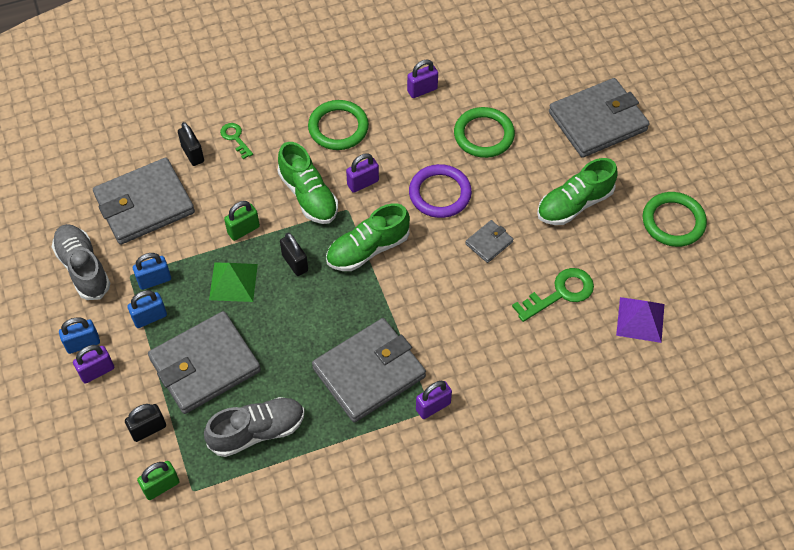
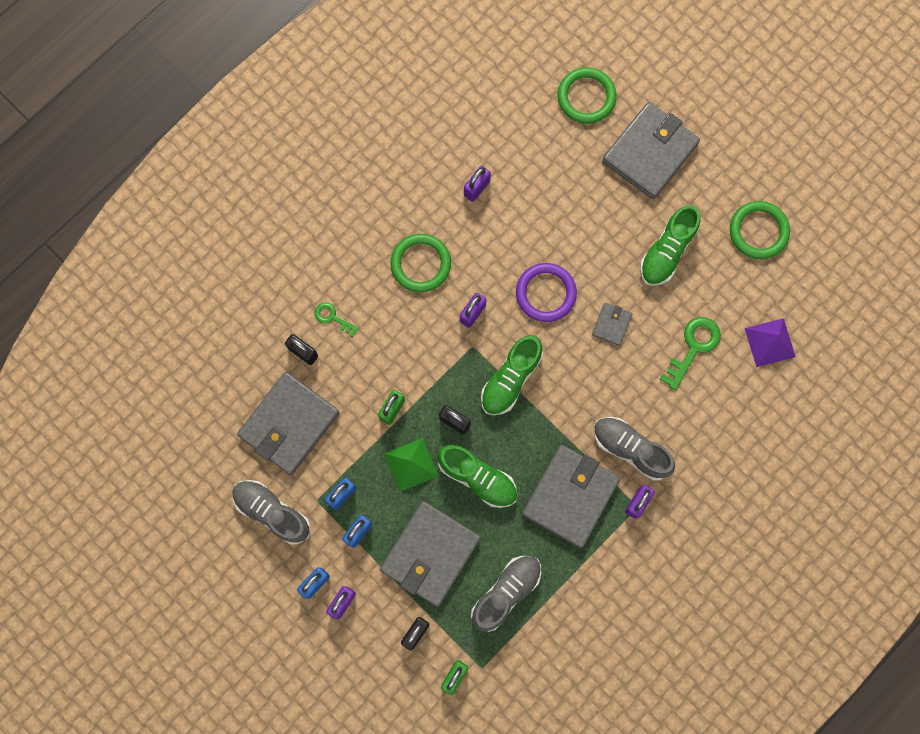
camera: 25 degrees left, 20 degrees up
green shoe [278,142,338,224] -> green shoe moved to [437,445,517,508]
green ring [454,107,515,158] -> green ring moved to [558,67,617,124]
none -> grey shoe [594,417,675,481]

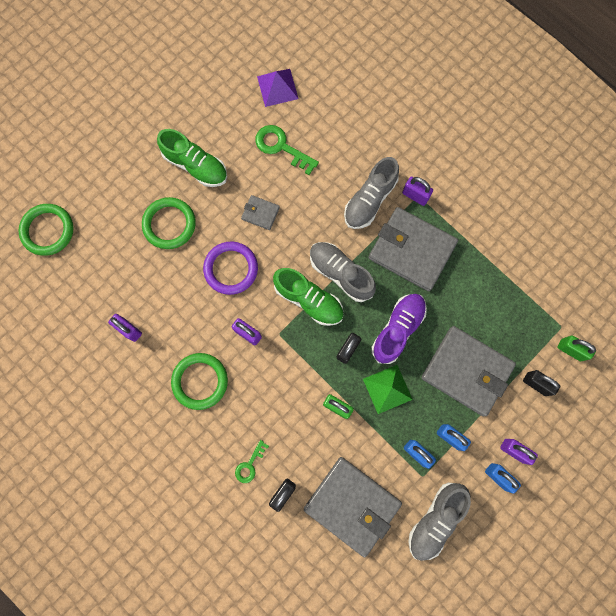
camera: 90 degrees left, 0 degrees up
green shoe [437,445,517,508] -> purple shoe [371,294,427,364]
grey shoe [471,556,541,632] -> grey shoe moved to [310,242,376,302]
grey wallet [602,102,700,199] -> none
green ring [730,201,790,259] -> green ring moved to [142,197,196,249]

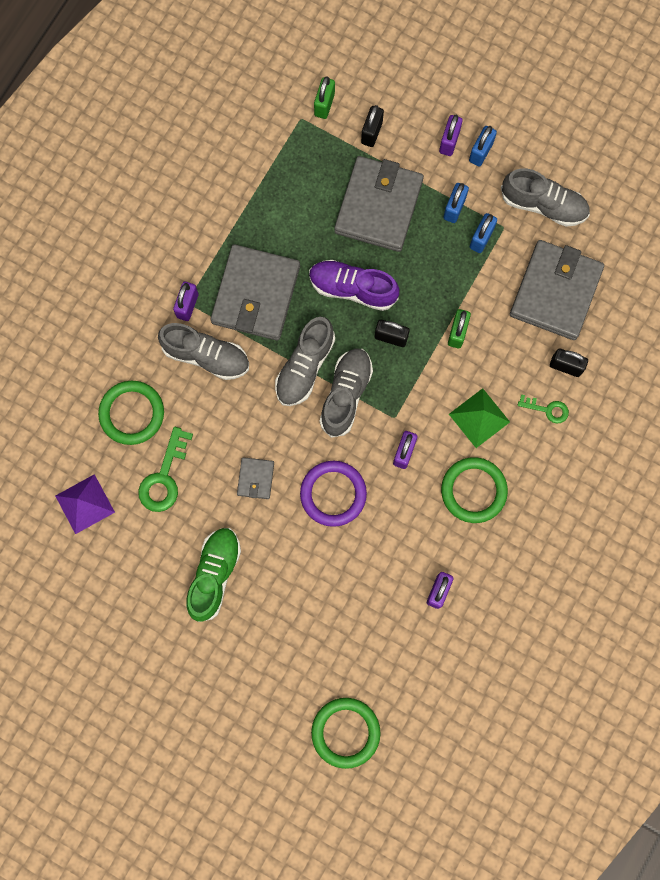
camera: 105 degrees left, 0 degrees up
green ring [142,197,196,249] -> green ring moved to [98,381,164,445]
green shoe [273,268,344,326] -> grey shoe [320,349,373,438]
green pyramid [363,365,413,414] -> green pyramid moved to [449,388,510,448]

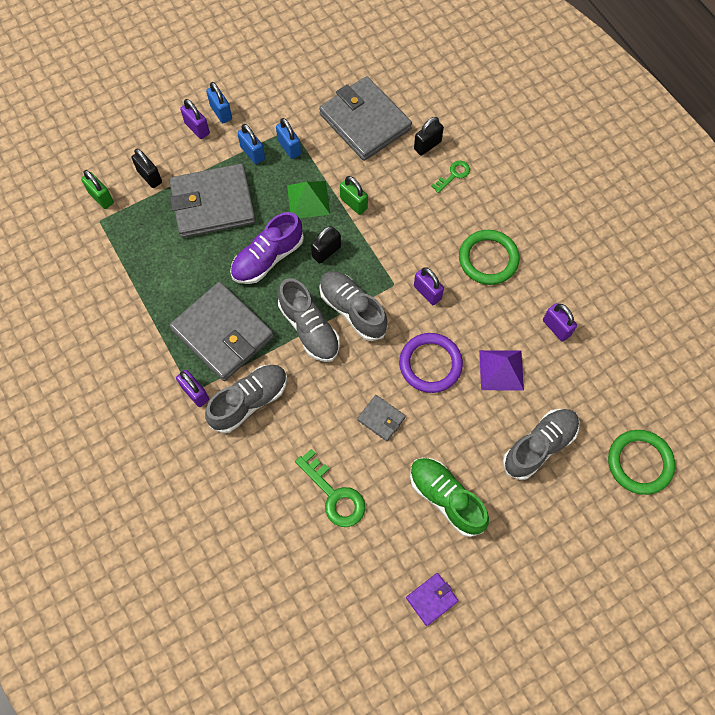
camera: 60 degrees left, 10 degrees down
purple pyramid [55,474,115,534] -> purple pyramid moved to [479,350,524,391]
green ring [98,381,164,445] -> none
grey wallet [334,156,424,252] -> grey wallet turned 60 degrees counterclockwise [169,164,256,238]
green pyramid [449,388,510,448] -> green pyramid moved to [287,181,330,218]
grey shoe [501,168,590,227] -> grey shoe moved to [503,409,579,480]
none -> purple wallet [406,573,459,626]

